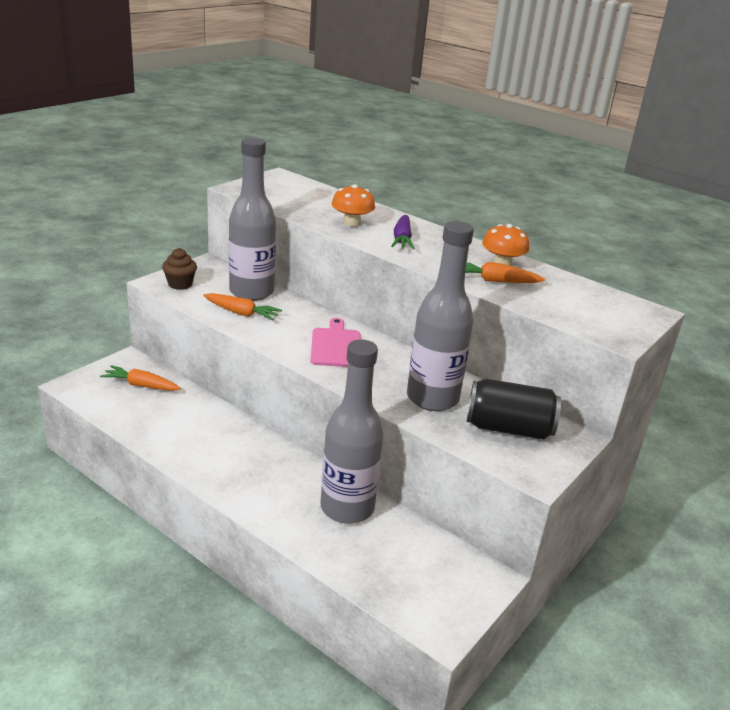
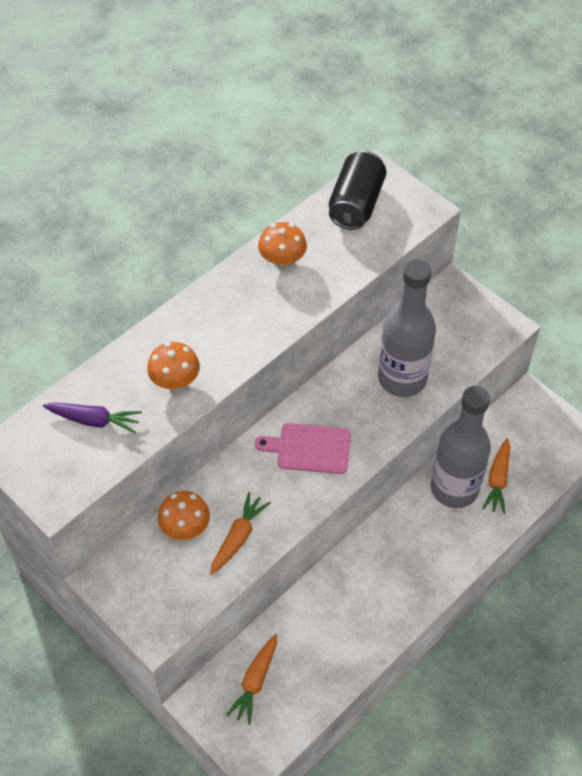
camera: 80 degrees left, 25 degrees up
brown cupcake [162,248,197,290] -> none
grey bottle [229,137,276,301] -> orange mushroom [158,491,210,540]
purple carrot [391,215,415,249] -> purple carrot moved to [43,402,142,433]
orange carrot [465,262,545,283] -> orange carrot moved to [482,438,510,514]
black can [467,379,561,440] -> black can moved to [329,150,386,230]

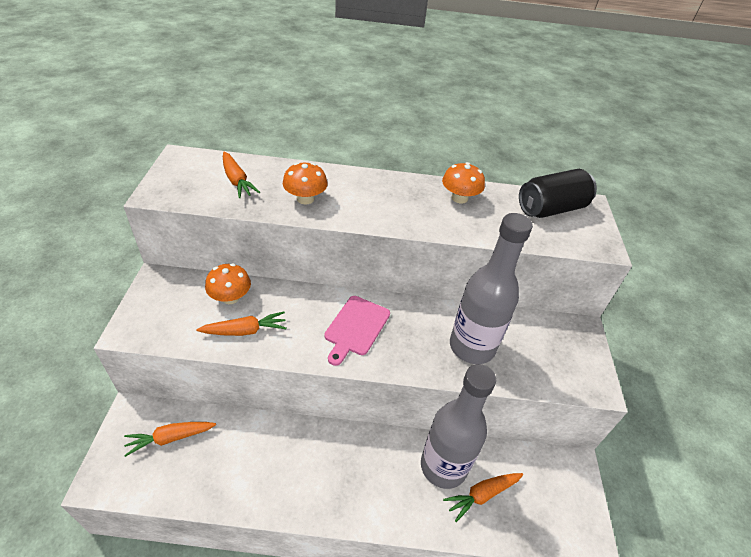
camera: 45 degrees right, 10 degrees down
purple carrot [43,402,142,433] -> orange carrot [223,152,260,198]
pink cutting board [255,423,351,474] -> pink cutting board turned 120 degrees counterclockwise [324,296,390,366]

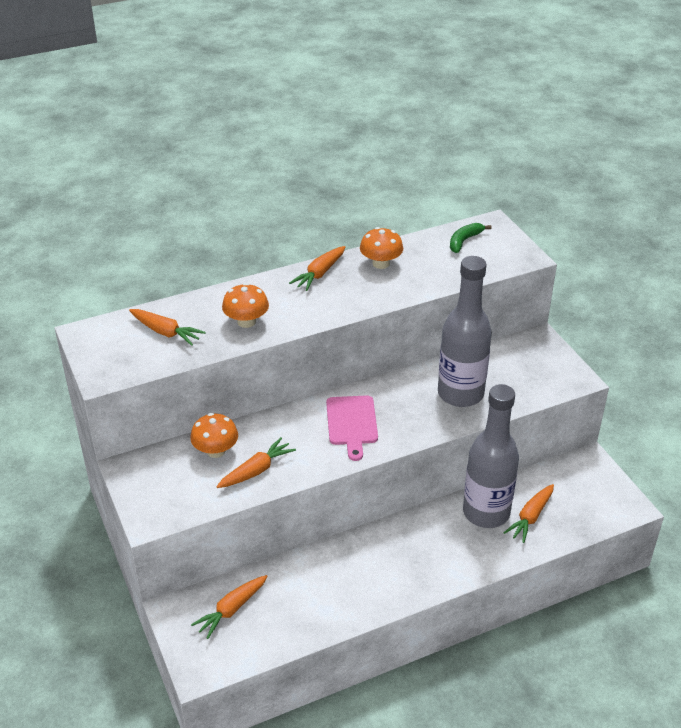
camera: 25 degrees left, 5 degrees down
black can [519,169,597,218] -> green banana [450,223,492,253]
none -> orange carrot [289,246,345,291]

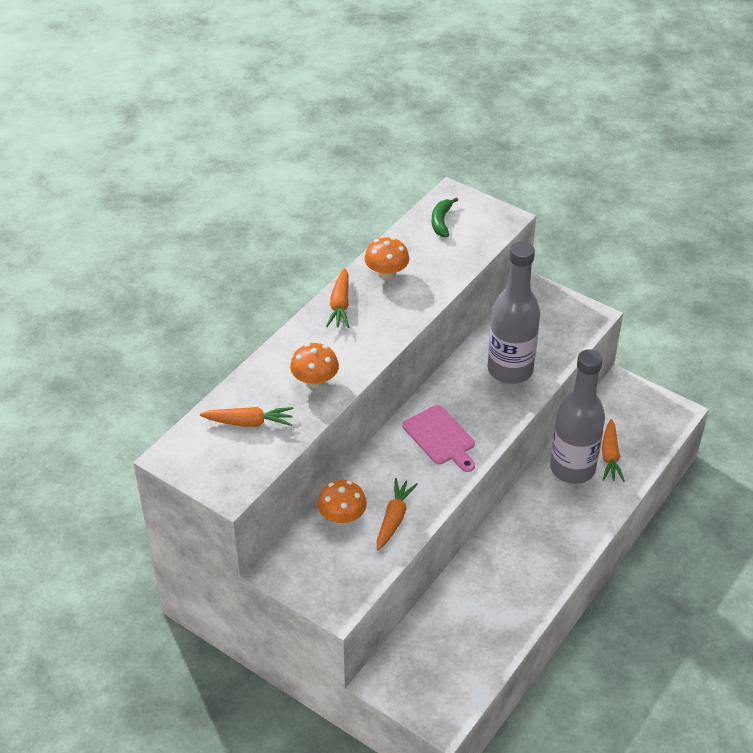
camera: 30 degrees left, 5 degrees up
orange carrot [191,575,268,639] -> none

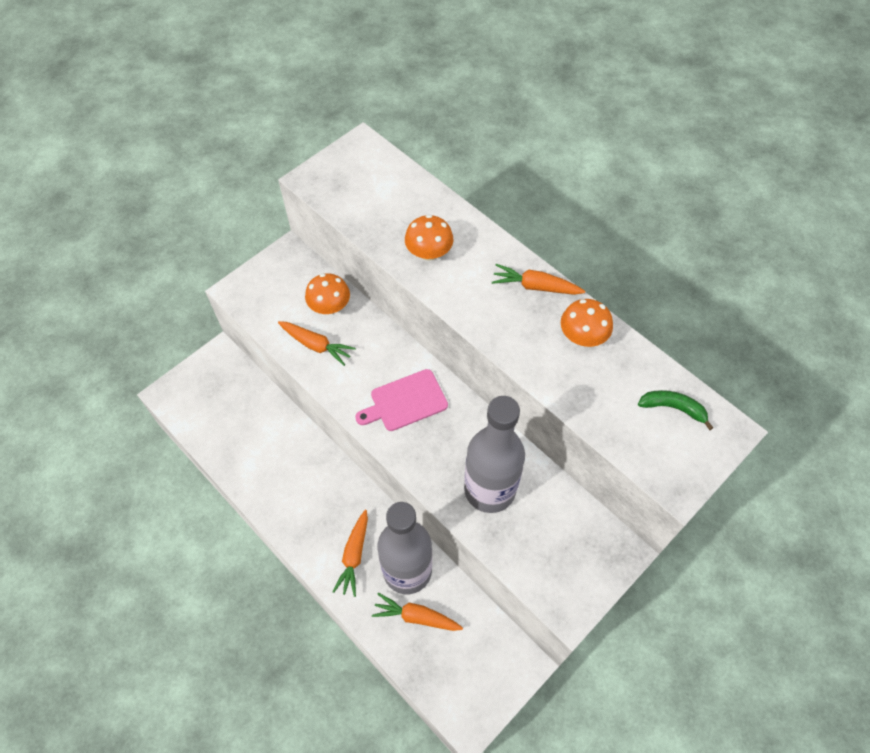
camera: 100 degrees right, 15 degrees up
orange carrot [200,407,293,427] -> orange carrot moved to [332,510,368,597]

